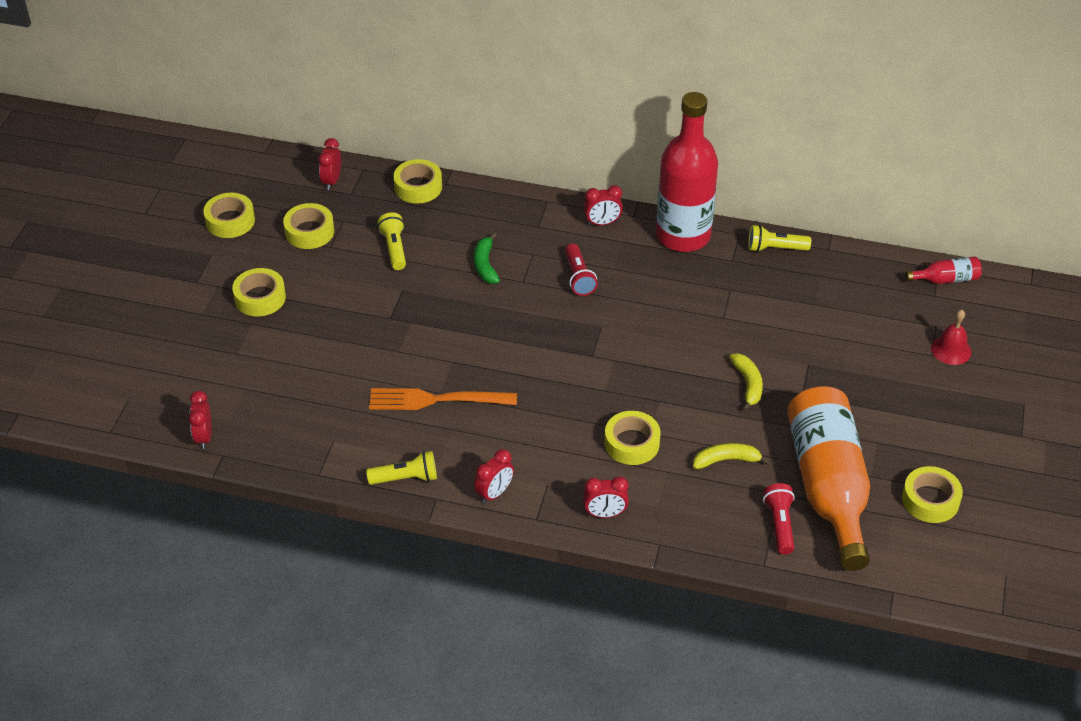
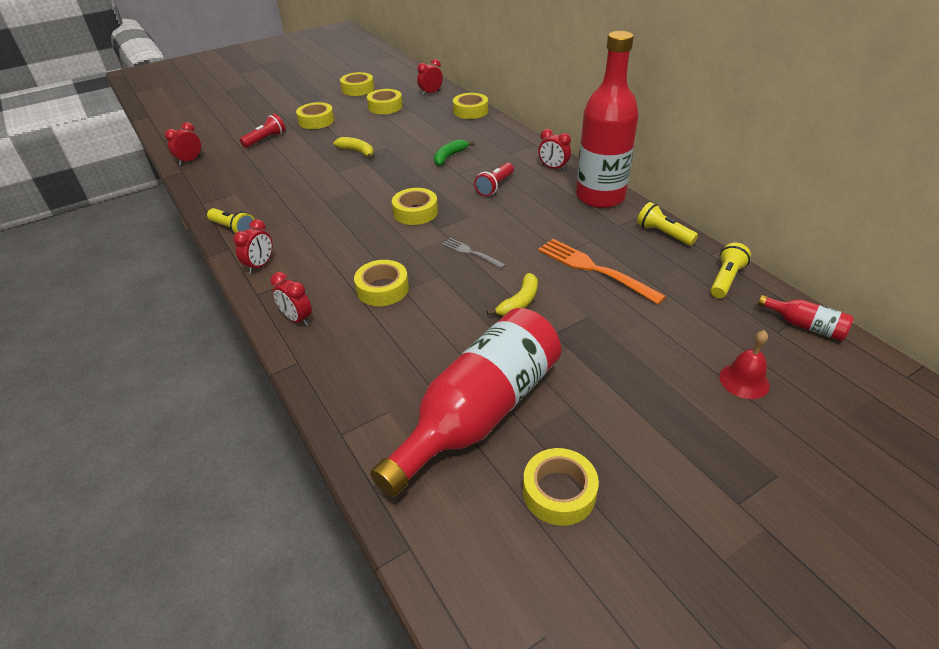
camera: 45 degrees right, 5 degrees down
orange fork [369,388,517,410] -> orange fork moved to [538,239,666,304]
yellow flashlight [377,212,406,270] -> yellow flashlight moved to [710,243,751,298]
red clock [474,449,514,504] -> red clock turned 60 degrees counterclockwise [233,219,273,274]
yellow banana [693,443,770,469] -> yellow banana moved to [333,137,373,159]
red flashlight [763,483,795,555] -> red flashlight moved to [240,114,285,148]
orange bottle [787,386,870,571] -> red bottle [370,308,561,497]
none -> yellow tape [392,188,438,225]
none -> grey fork [442,238,506,269]

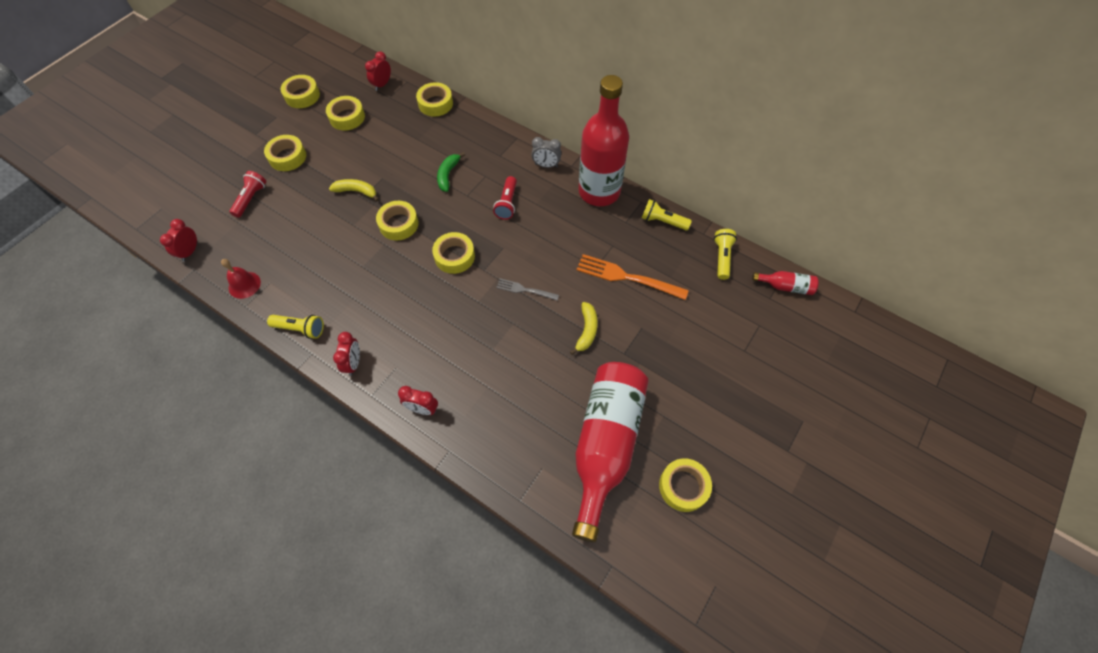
camera: 25 degrees left, 20 degrees up
yellow tape [354,260,409,306] -> yellow tape moved to [376,201,419,240]
red clock [538,129,571,171] -> grey clock [531,137,561,168]
red bell [719,330,770,399] -> red bell moved to [221,259,261,299]

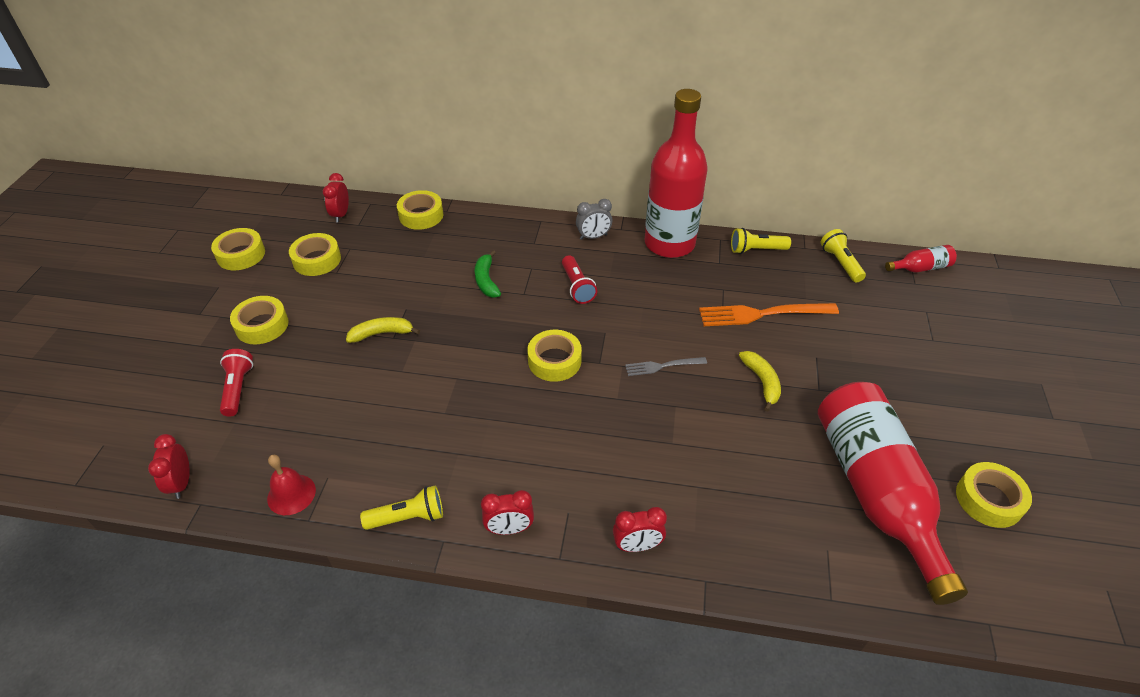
camera: 25 degrees left, 15 degrees down
red clock [333,332,360,376] -> red clock turned 105 degrees clockwise [481,490,534,535]
yellow tape [376,201,419,240] -> none

